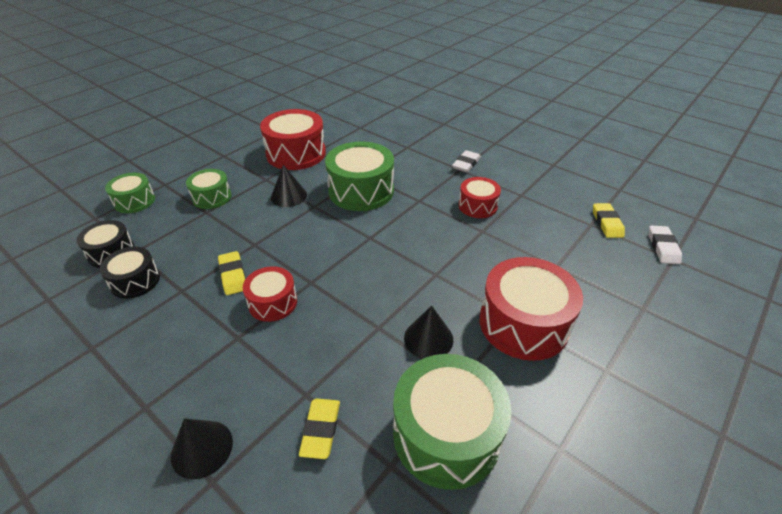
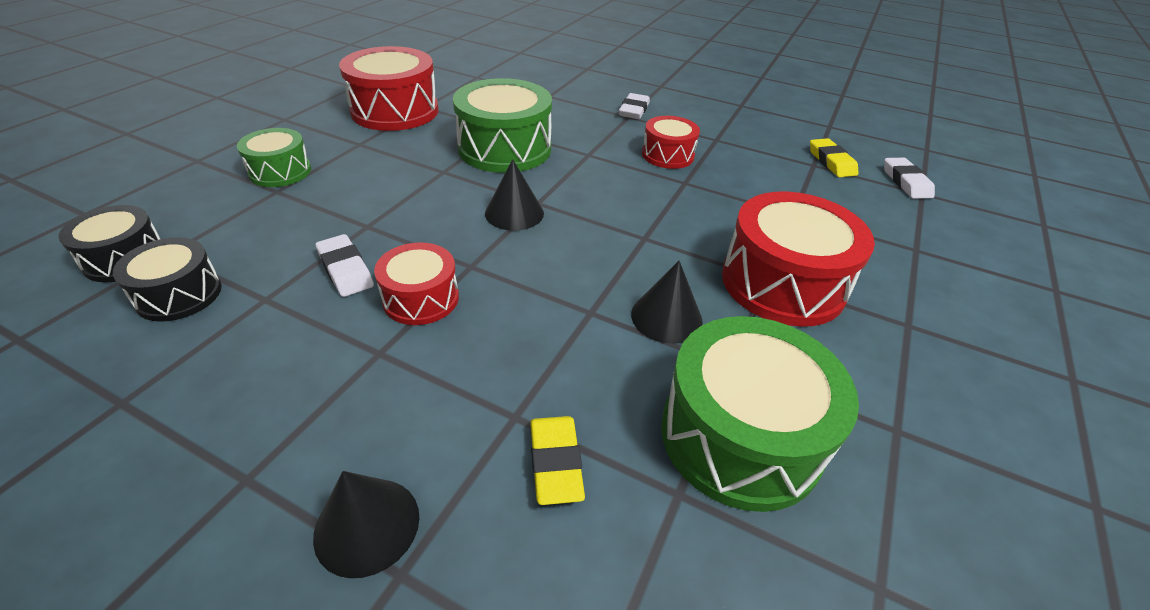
camera: 15 degrees left, 0 degrees up
green drum [105,173,155,213] -> none
yellow eraser [218,251,246,295] -> white eraser [316,234,374,297]
black cone [271,165,307,207] -> black cone moved to [485,159,544,231]

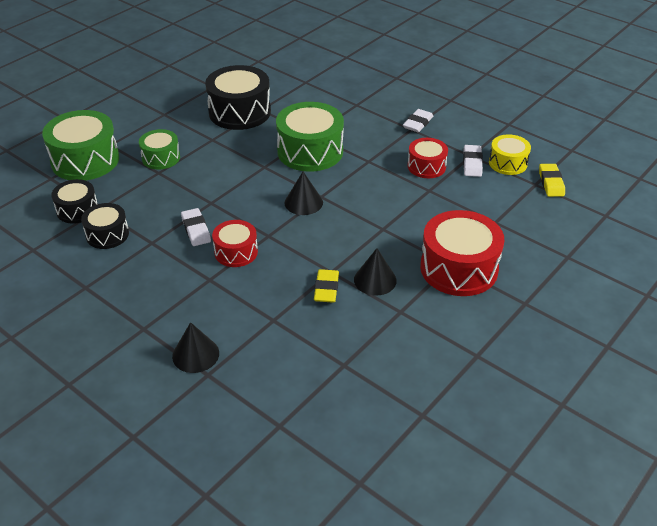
camera: 15 degrees right, 0 degrees up
red drum [339,46,439,131] -> black drum [205,65,271,130]
yellow eraser [530,416,585,505] -> yellow eraser moved to [314,269,339,303]
green drum [661,316,859,512] -> green drum moved to [42,110,119,181]
white eraser [884,158,935,199] -> white eraser moved to [463,145,483,177]
none -> yellow drum [489,134,531,175]

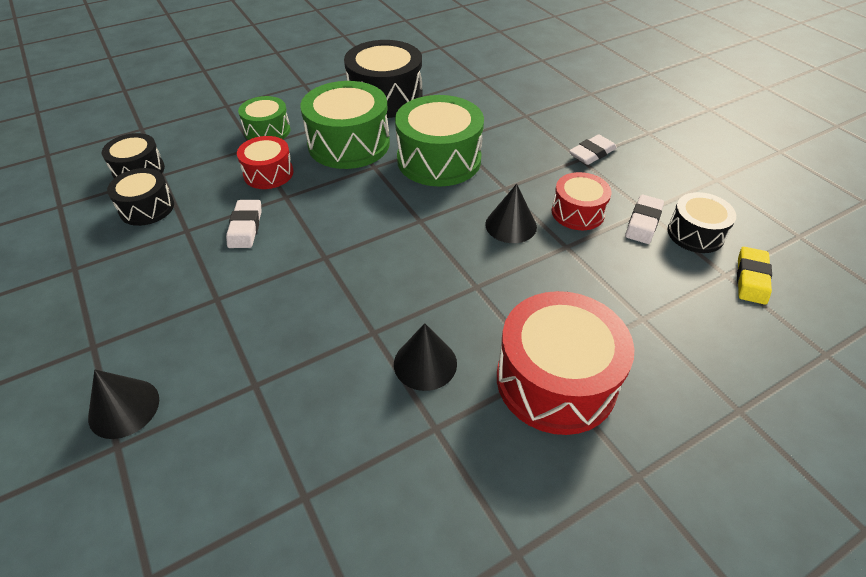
camera: 20 degrees right, 5 degrees up
green drum [42,110,119,181] -> green drum moved to [300,81,390,169]
red drum [212,220,258,267] -> red drum moved to [237,136,293,189]
black cone [285,172,323,215] -> black cone moved to [485,184,537,243]
yellow eraser [314,269,339,303] -> none
yellow drum [489,134,531,175] -> black drum [667,192,736,253]

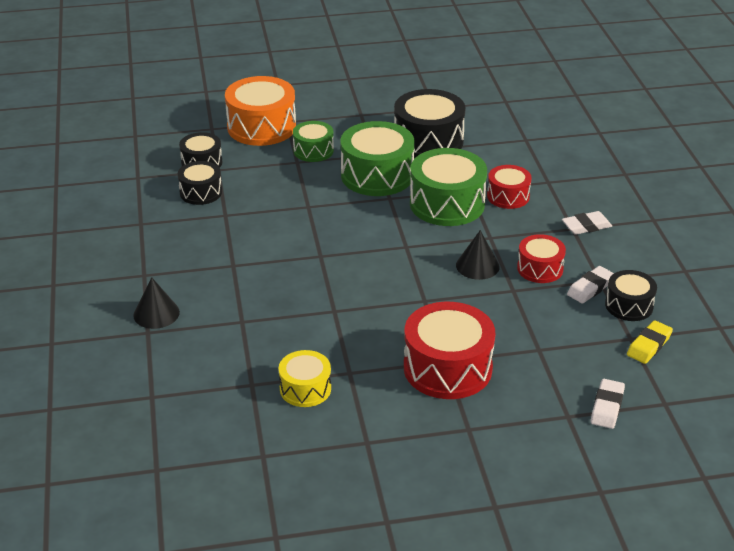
camera: 20 degrees right, 10 degrees down
white eraser [226,200,262,248] -> white eraser moved to [591,379,625,429]
red drum [237,136,293,189] -> red drum moved to [487,165,532,209]
black cone [394,323,457,391] -> none
none -> orange drum [225,76,296,146]
none -> yellow drum [279,350,331,407]

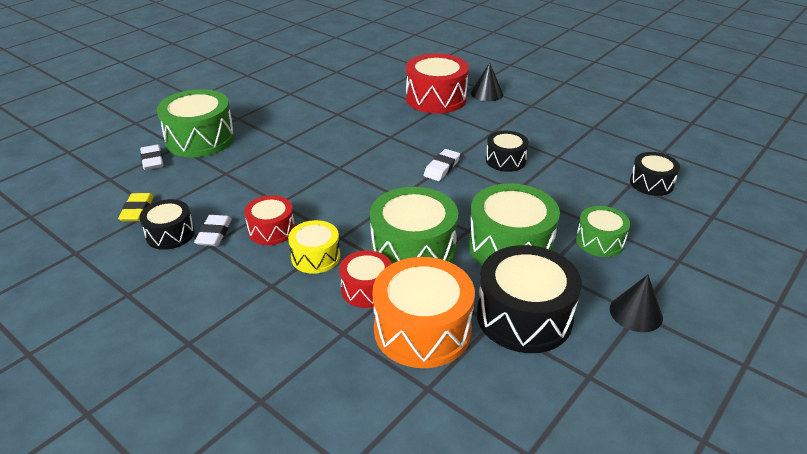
camera: 140 degrees right, 0 degrees up
black drum [178,161,222,205] -> black drum moved to [486,131,529,172]
orange drum [225,76,296,146] -> orange drum moved to [372,257,475,368]
yellow drum [279,350,331,407] -> yellow drum moved to [288,220,340,274]
red drum [404,302,495,399] -> red drum moved to [406,53,469,113]
black cone [456,230,500,280] -> black cone moved to [610,275,663,332]
white eraser [562,211,612,235] -> white eraser moved to [424,149,460,181]
none -> green drum [157,89,235,158]

